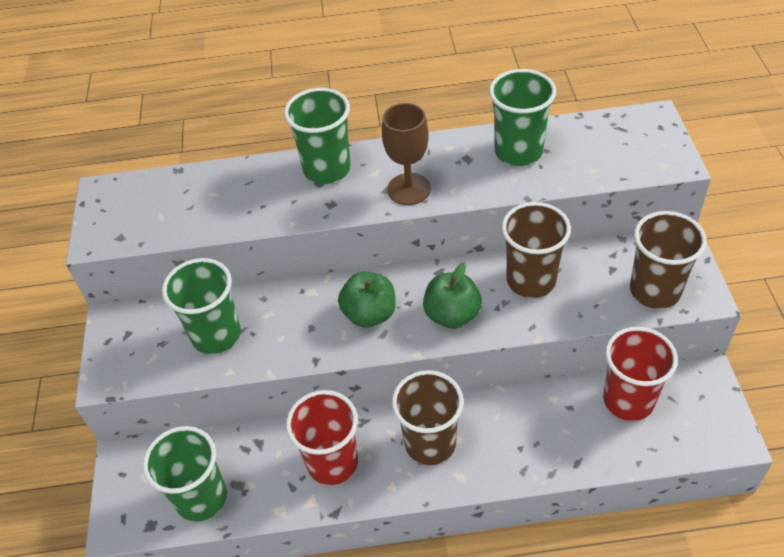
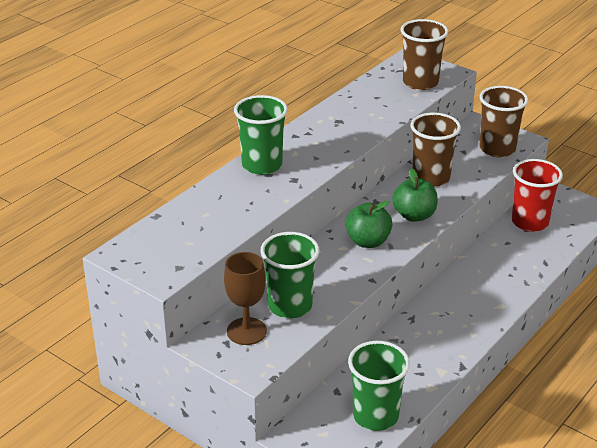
camera: 50 degrees left, 15 degrees down
red cup [286,390,358,485] -> none
brown goblet [382,103,431,205] -> brown goblet moved to [224,252,267,345]
brown cup [392,370,464,465] -> brown cup moved to [401,19,448,90]
green cup [489,69,556,166] -> none

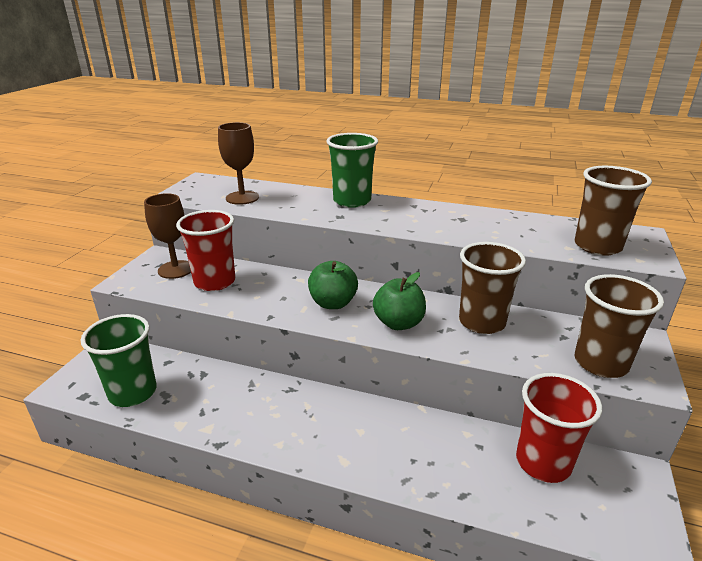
camera: 70 degrees right, 5 degrees down
green cup [260,232,320,318] -> red cup [176,210,235,291]
none -> brown goblet [218,122,259,205]

